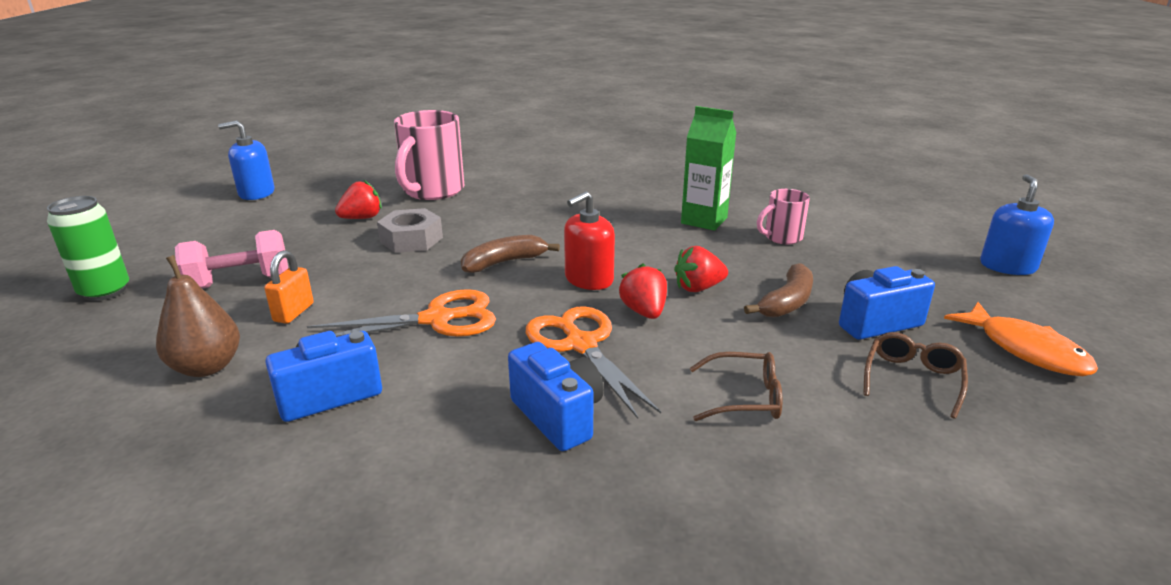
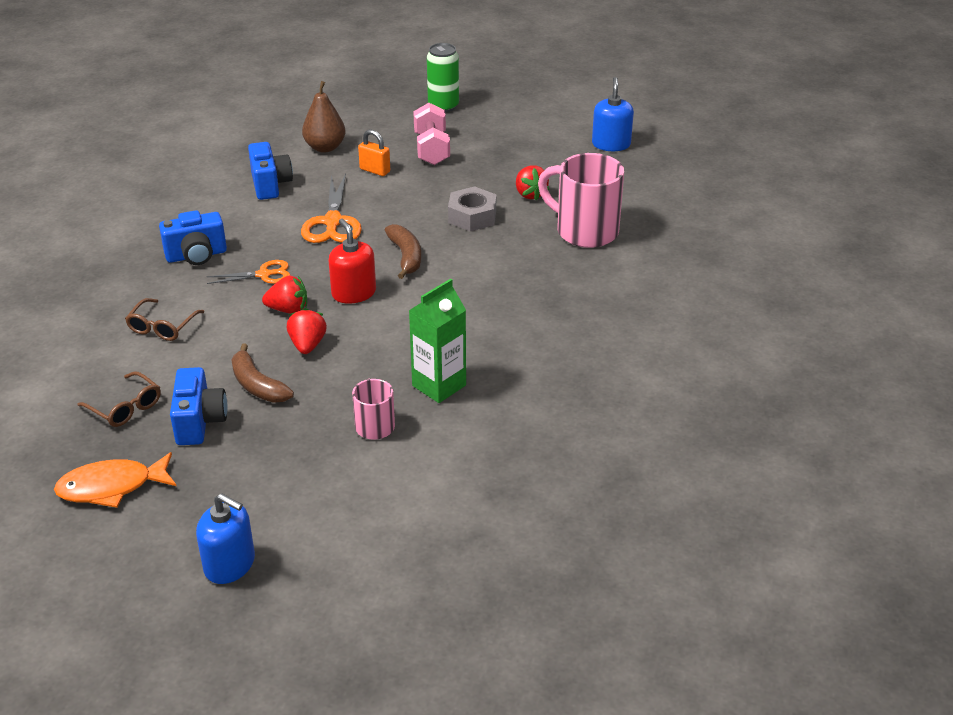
camera: 105 degrees right, 10 degrees up
orange scissors [526,306,661,419] -> orange scissors [206,260,290,284], size x0.61

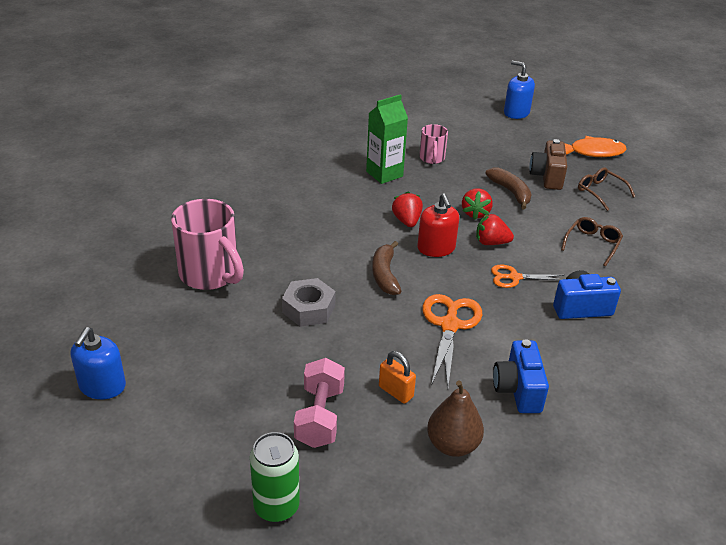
camera: 170 degrees left, 0 degrees up
blue camera [170,367,227,445] -> brown camera [529,139,567,190]
red strawberry [516,165,549,201] -> red strawberry moved to [392,192,423,227]

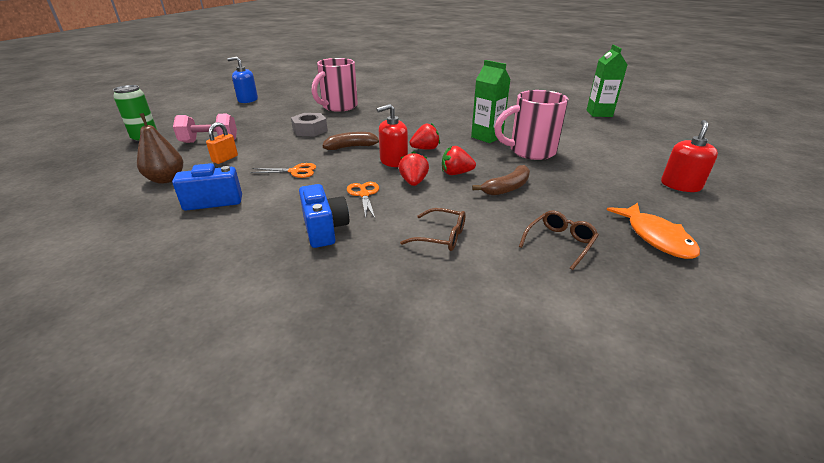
camera: 80 degrees right, 5 degrees down
pink mug [419,124,448,164] -> pink mug [494,90,568,160], size x1.87
orange scissors [422,294,482,387] -> orange scissors [250,163,316,178], size x0.61
blue soap dispenser [504,61,535,119] -> red soap dispenser [661,120,718,192]
brown camera [529,139,567,190] -> none
none -> green carton [587,44,628,117]

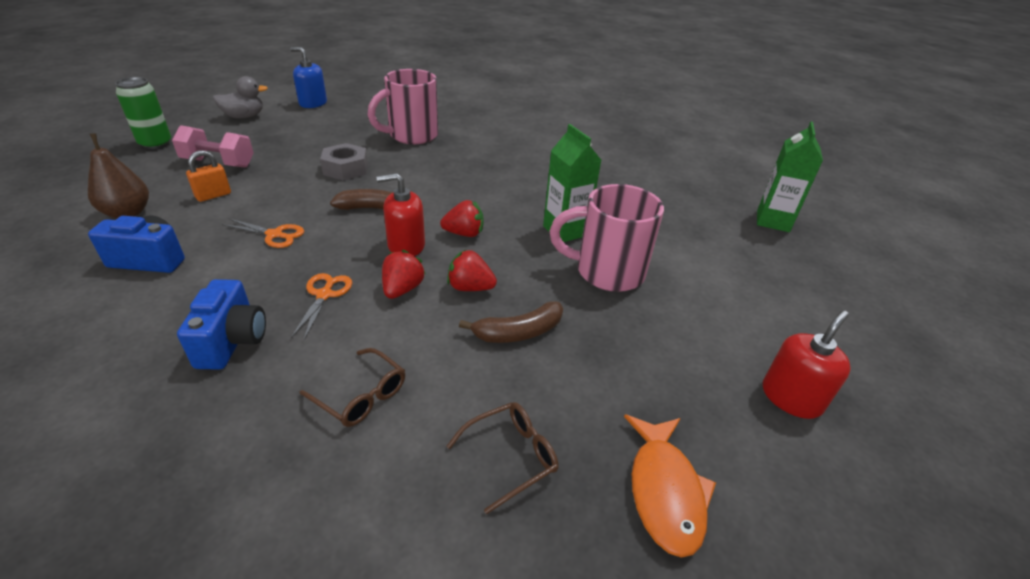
camera: 15 degrees right, 5 degrees up
none -> grey duck [213,76,268,118]

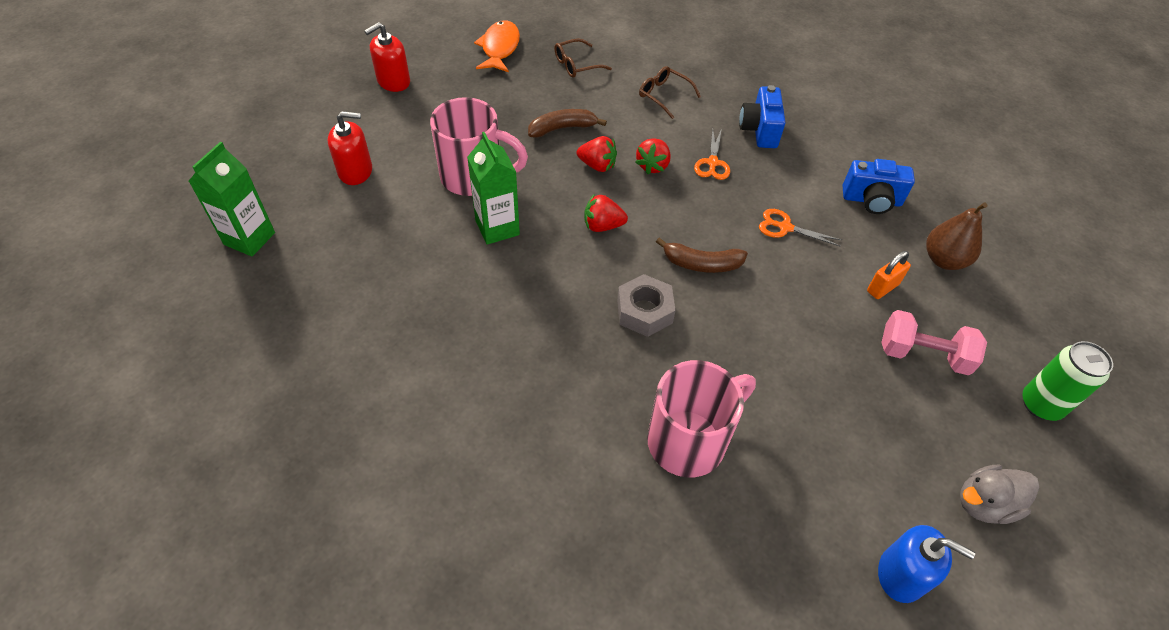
camera: 175 degrees left, 15 degrees up
grey nut [320,143,368,181] -> grey nut moved to [617,274,676,337]
red soap dispenser [377,173,425,256] -> red soap dispenser moved to [328,111,372,185]

